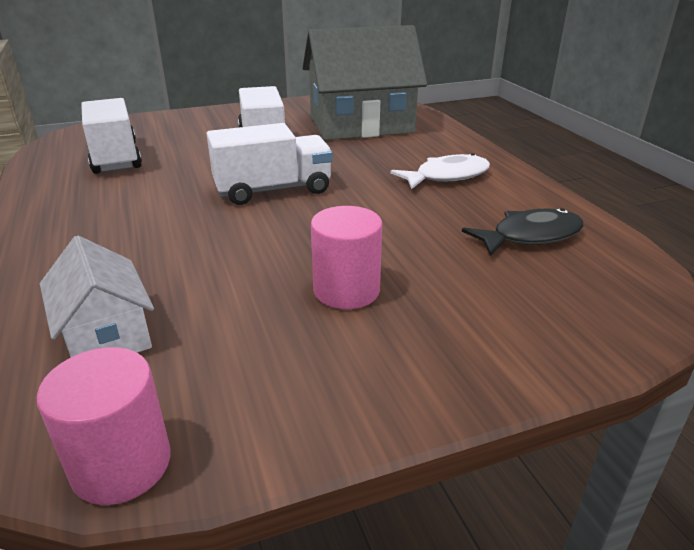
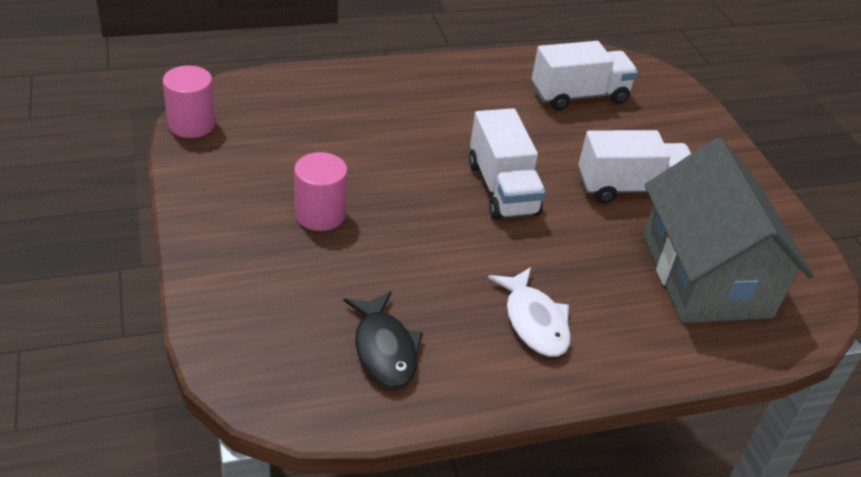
camera: 90 degrees right, 10 degrees up
white house [40,236,154,357] -> none

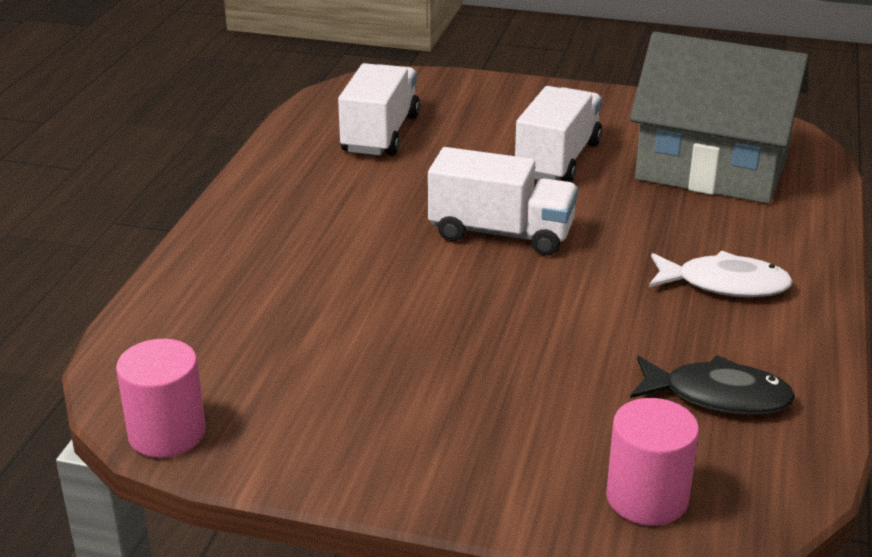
camera: 55 degrees left, 10 degrees down
pink cylinder [294,152,347,231] -> pink cylinder moved to [606,398,699,526]

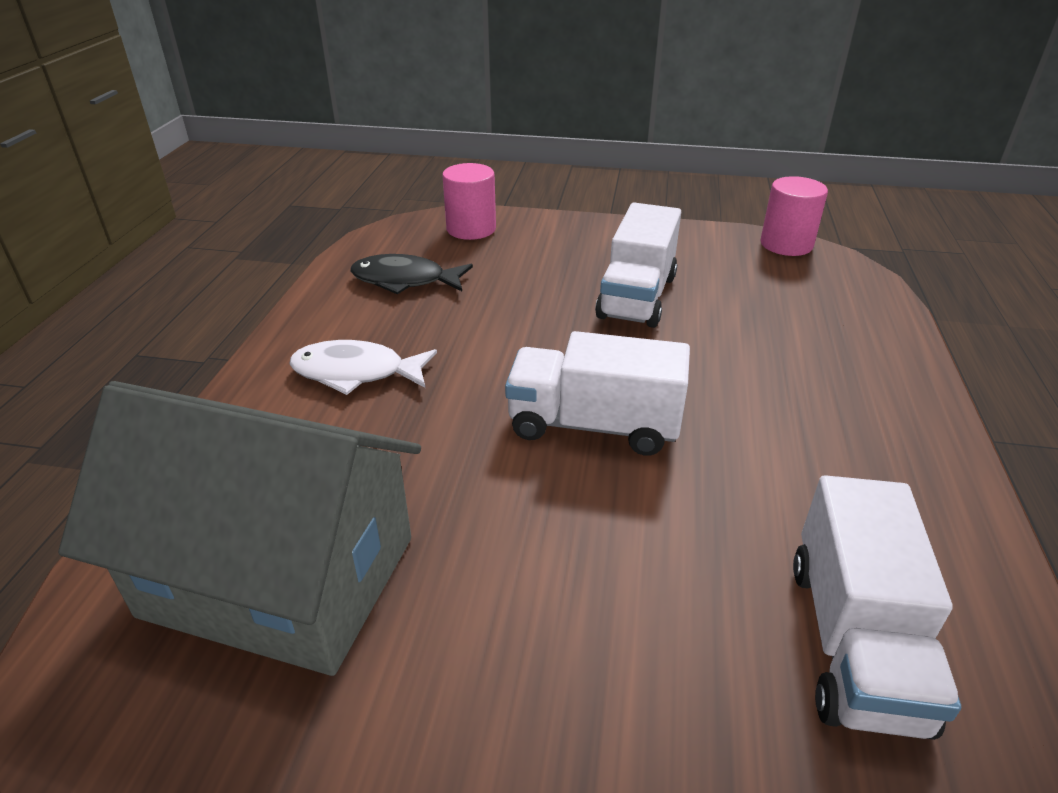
camera: 175 degrees right, 5 degrees up
white truck [515,86,602,182] -> white truck moved to [595,203,681,328]

